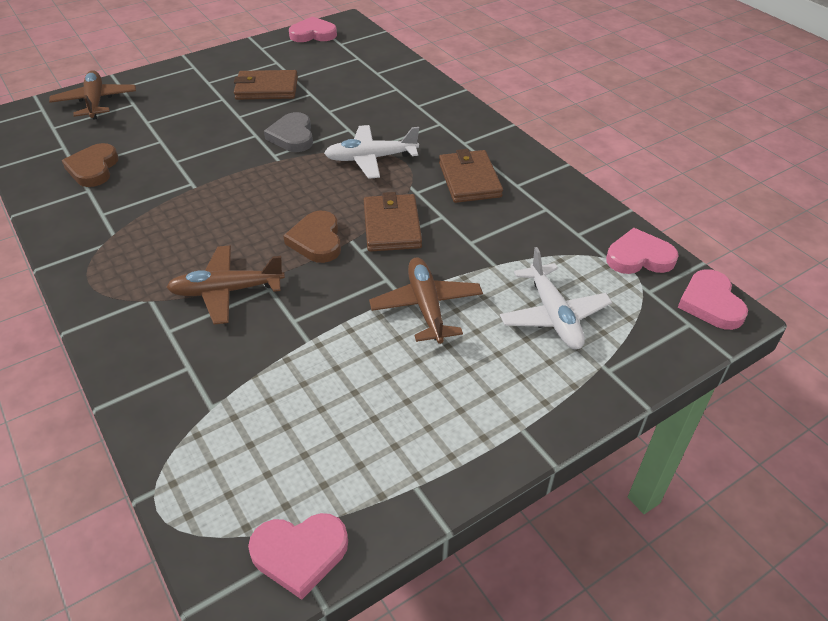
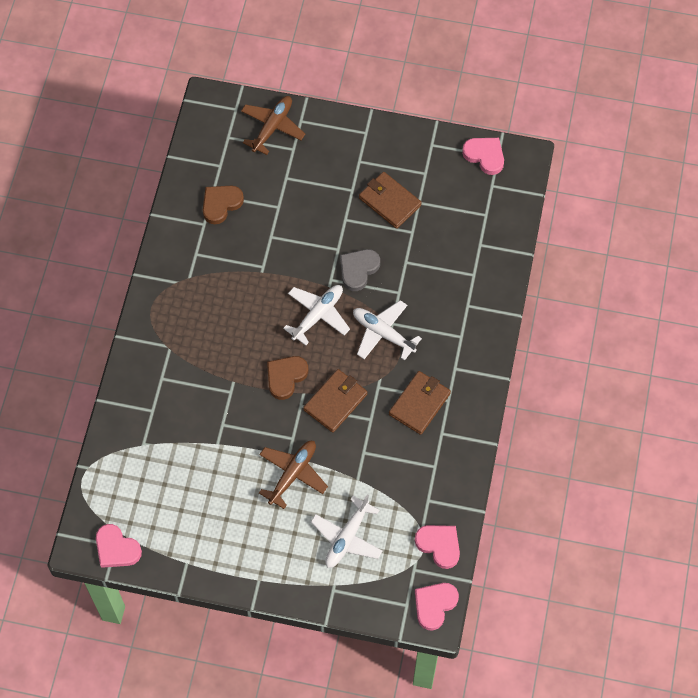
camera: 45 degrees right, 20 degrees up
brown plane [166,245,285,324] -> none
none -> white plane [283,285,350,345]

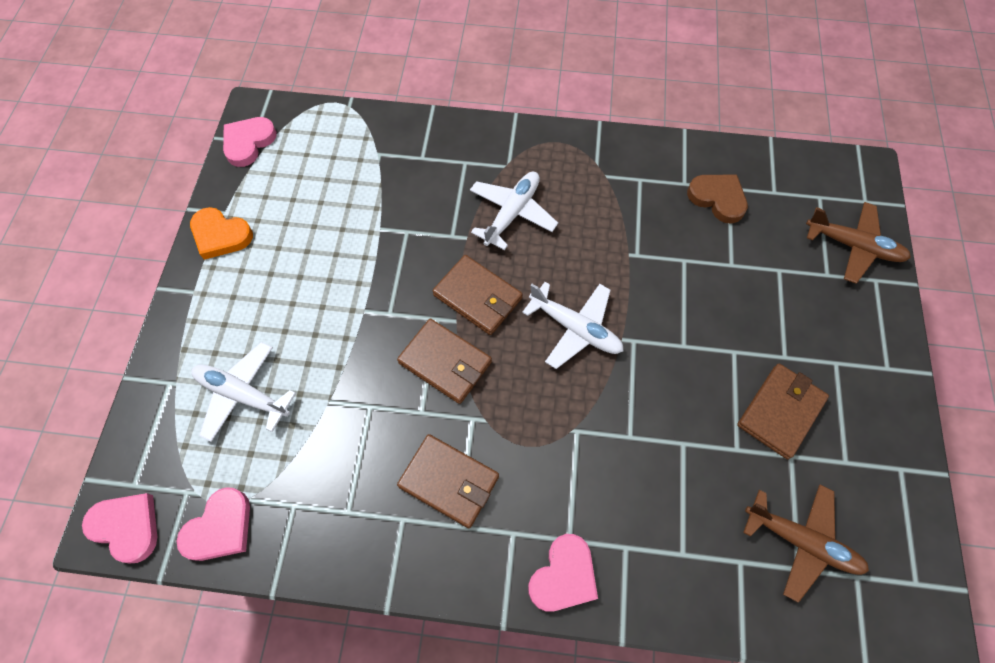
camera: 85 degrees right, 0 degrees up
brown plane [259,441,328,509] -> brown plane moved to [743,484,869,603]
brown heart [267,356,308,400] -> brown wallet [433,255,523,335]
grey heart [340,249,380,291] -> none
white plane [353,300,422,360] -> white plane moved to [470,172,558,250]
pink heart [462,138,504,175] -> pink heart moved to [528,534,598,612]
none -> orange heart [190,207,253,260]

